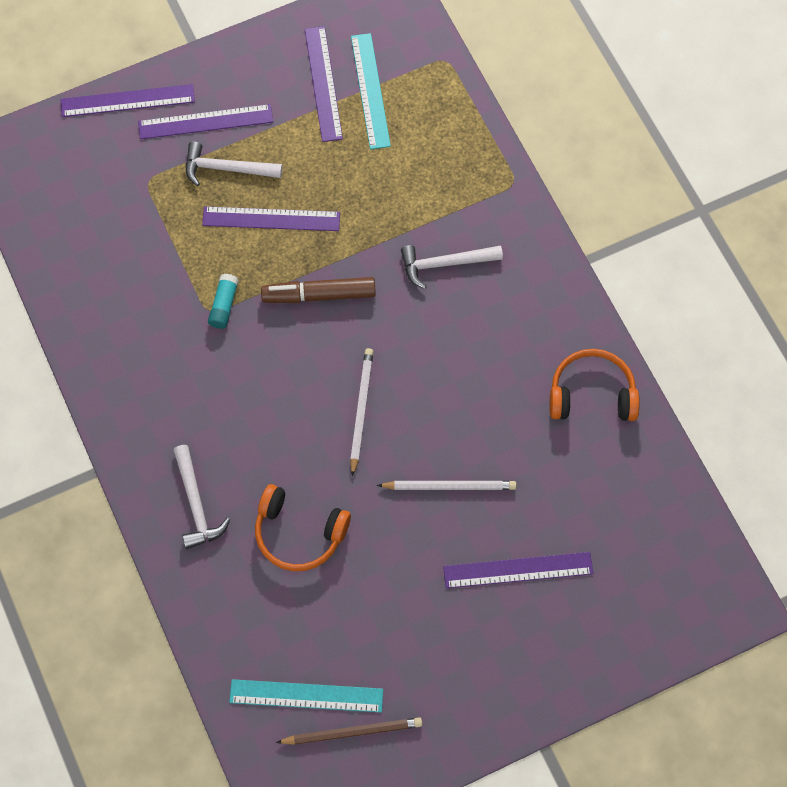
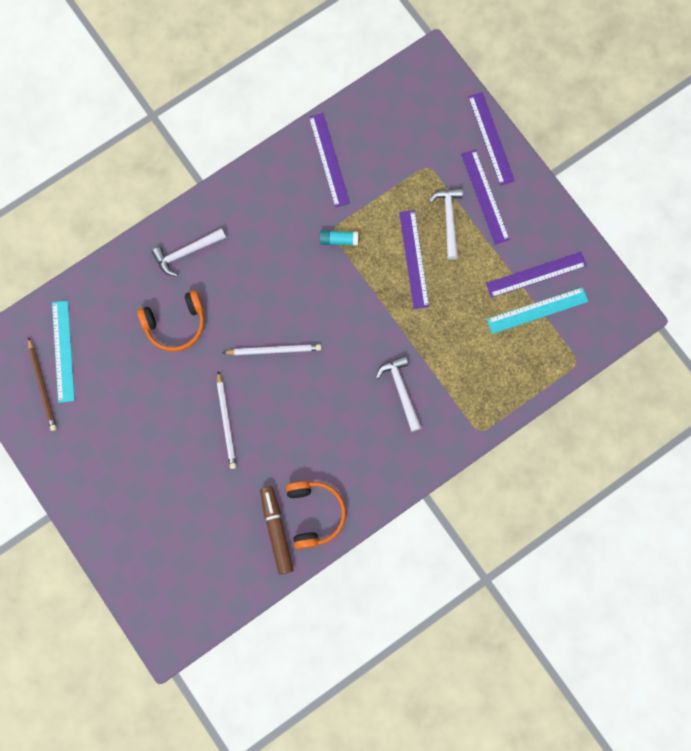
camera: 80 degrees right, 10 degrees up
orange headphones [255,484,351,571] -> orange headphones turned 120 degrees counterclockwise [137,291,204,352]
brown marker [261,277,376,303] -> brown marker moved to [260,486,294,575]
purple ruler [443,552,593,588] -> purple ruler moved to [309,113,350,208]

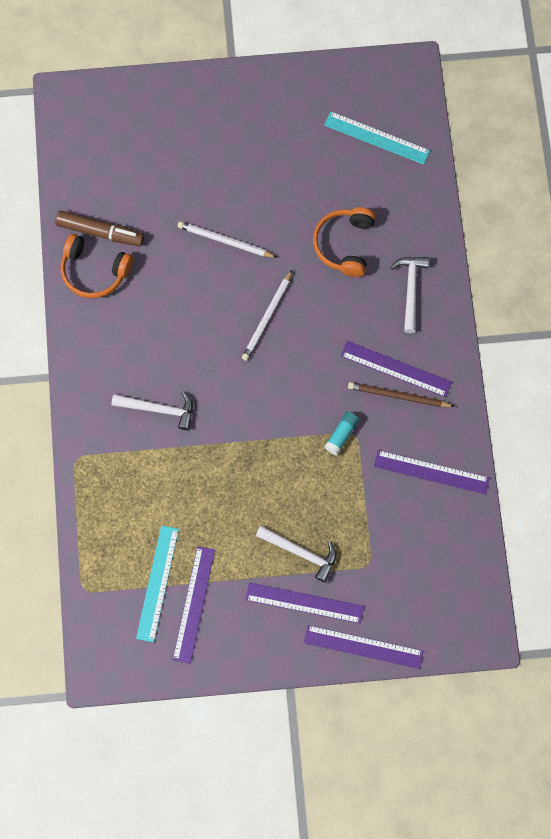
camera: 120 degrees right, 5 degrees down
brown pencil [28,337,57,431] -> brown pencil moved to [348,382,455,407]
purple ruler [399,210,429,309] -> purple ruler moved to [341,341,452,397]

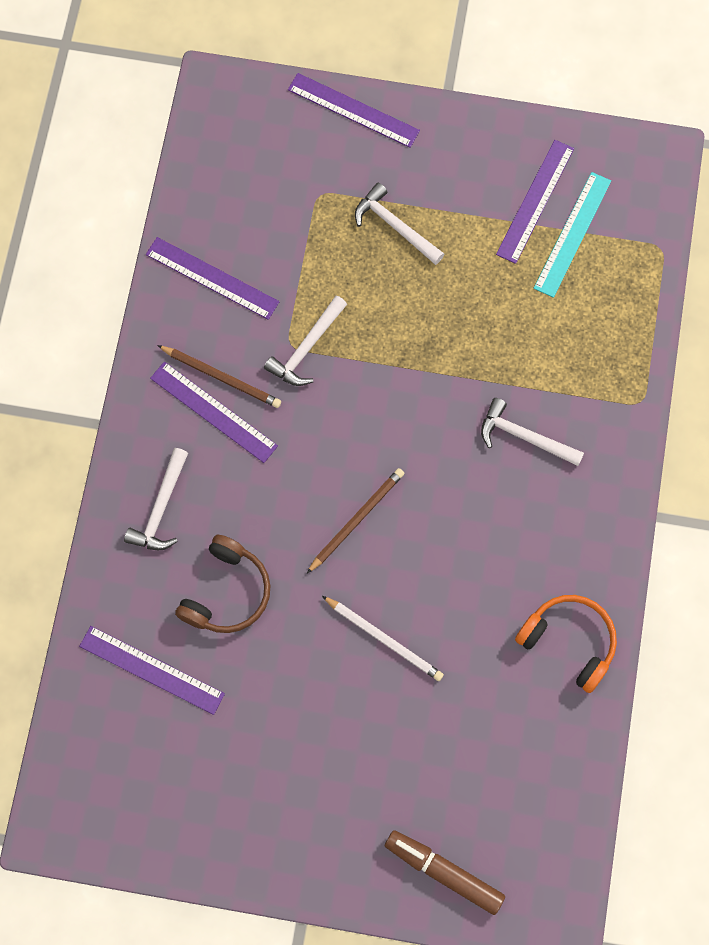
camera: 165 degrees left, 0 degrees up
brown marker [55,210,144,247] -> brown marker moved to [385,830,505,915]
white pencil [242,270,292,361] -> brown pencil [307,468,405,573]
purple ruler [245,582,364,624] -> purple ruler moved to [79,626,225,715]
orange headphones [313,207,375,277] -> brown headphones [175,535,270,633]
turquoise ruler [324,111,430,165] -> none
turquoise glue stick [324,412,359,455] -> white hammer [264,296,347,386]

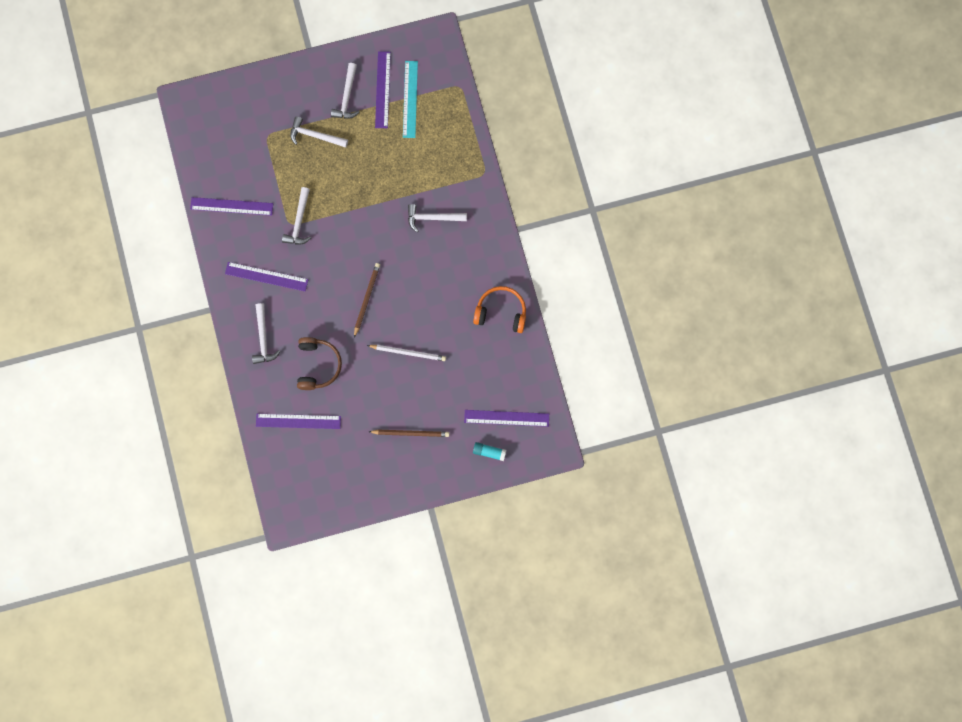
camera: 25 degrees left, 5 degrees up
brown pencil [157,345,281,408] -> brown pencil moved to [369,430,449,437]
purple ruler [288,73,420,148] -> purple ruler moved to [464,410,549,427]
brown marker [385,830,505,915] -> turquoise glue stick [473,442,506,461]
none -> white hammer [331,63,359,119]

